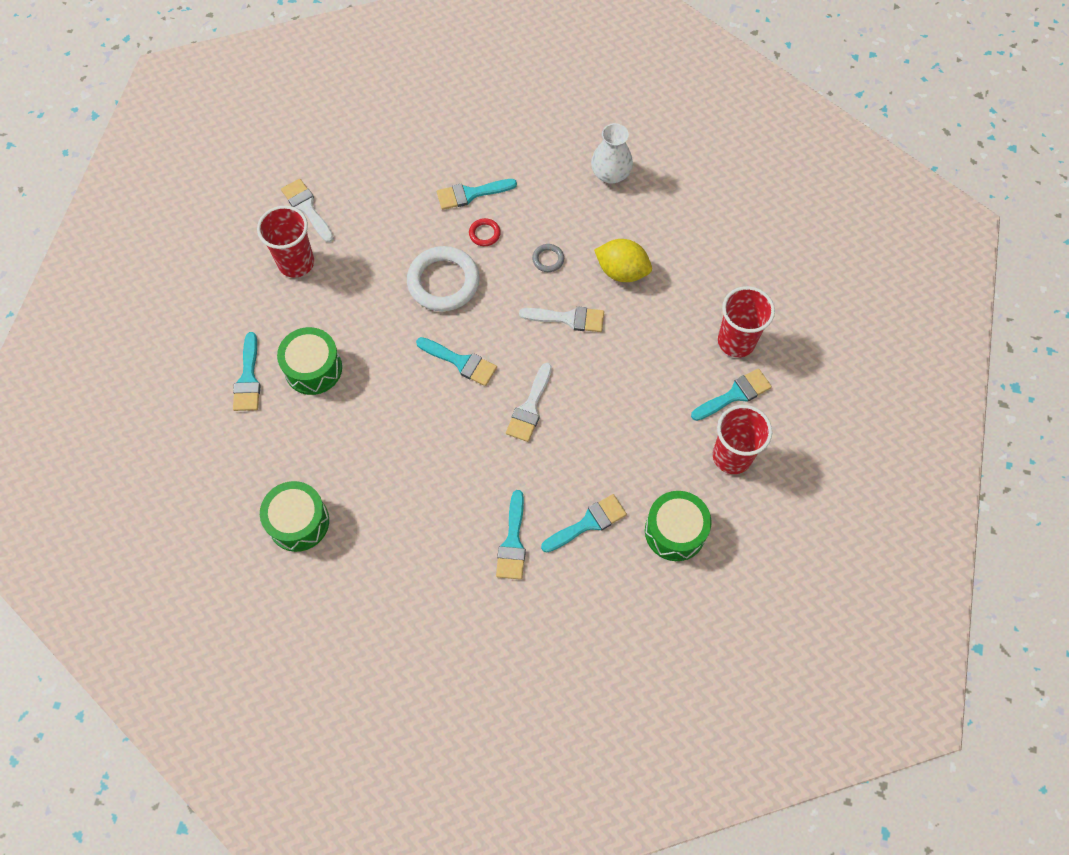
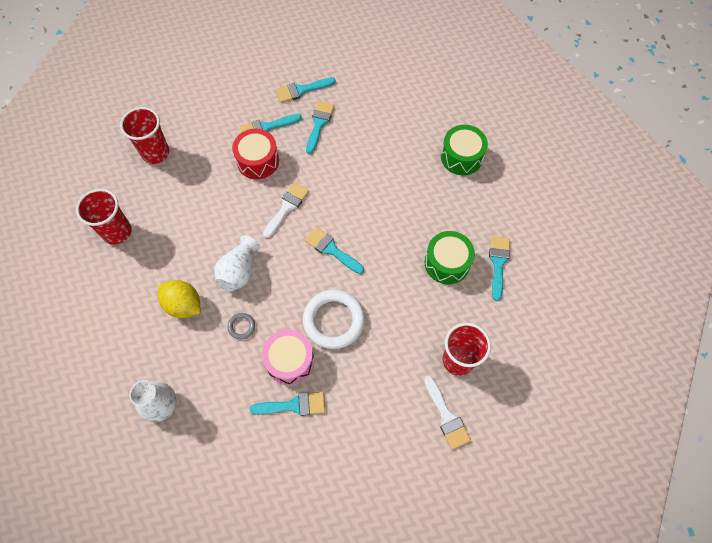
camera: 170 degrees left, 0 degrees up
red ring [469,218,501,246] -> pink drum [262,329,314,385]
white brush [519,306,604,332] -> white vase [214,235,260,291]
green drum [645,491,712,561] -> none
turquoise brush [691,368,772,421] -> turquoise brush moved to [276,77,336,103]
none -> red drum [232,129,279,179]

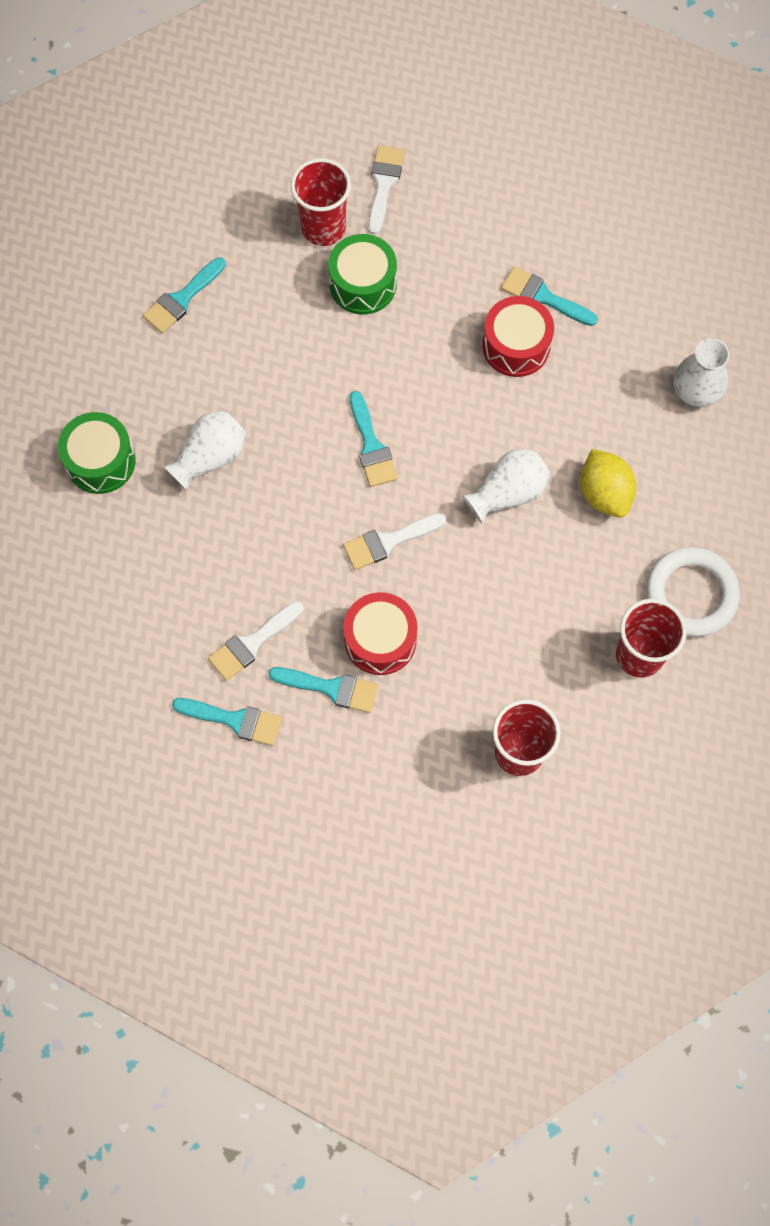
camera: 145 degrees left, 5 degrees up
grey ring [227,313,255,339] -> none
pink drum [262,329,314,385] -> red drum [482,296,554,377]
white ring [303,289,365,349] -> white ring moved to [646,547,740,637]
turquoise brush [306,101,334,154] -> white brush [208,601,303,681]
green drum [425,231,475,284] -> green drum moved to [328,234,397,314]
none -> white vase [163,410,246,491]

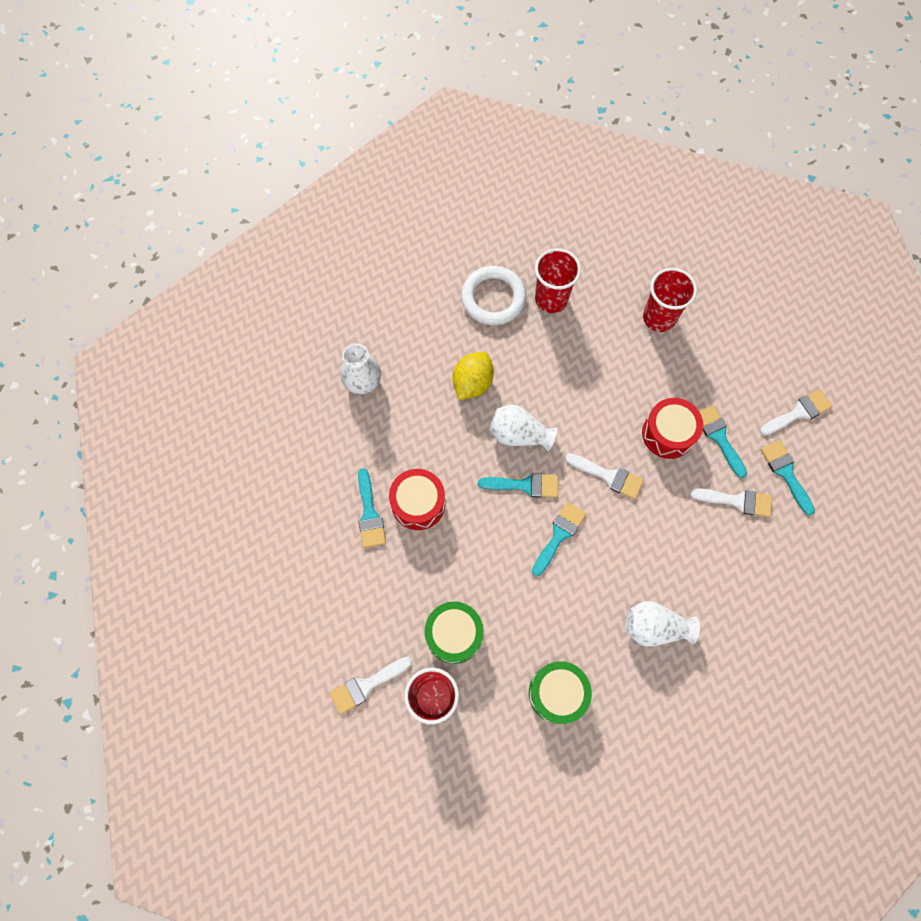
camera: 130 degrees left, 0 degrees up
green drum [58,412,136,494] -> green drum moved to [529,661,592,724]
turquoise brush [143,257,226,334] -> turquoise brush moved to [478,473,558,498]
none -> white brush [760,389,832,436]

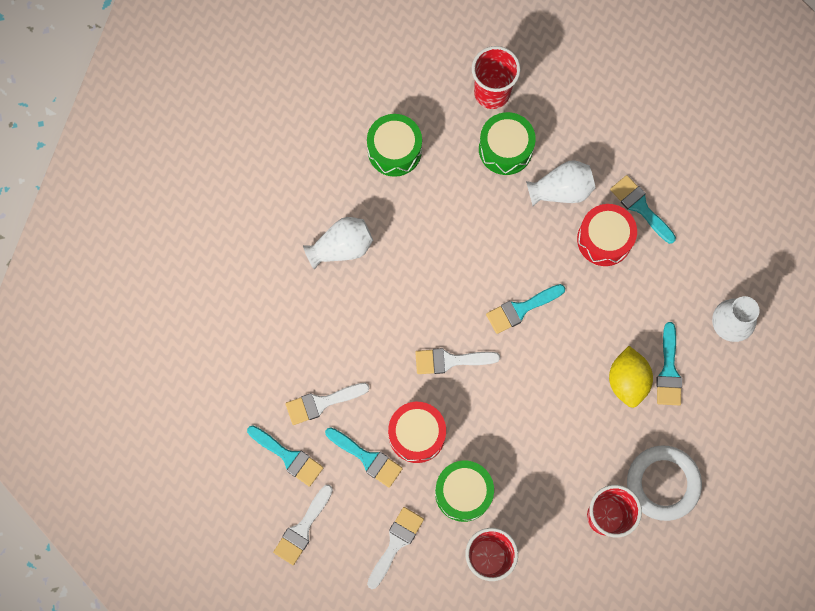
camera: 150 degrees right, 5 degrees up
white brush [329,657,412,714] -> white brush moved to [367,507,424,589]
white vase [489,405,557,452] -> white vase moved to [526,160,596,206]
turquoise brush [532,502,586,576] -> turquoise brush moved to [657,322,682,405]
none -> green drum [435,461,494,522]

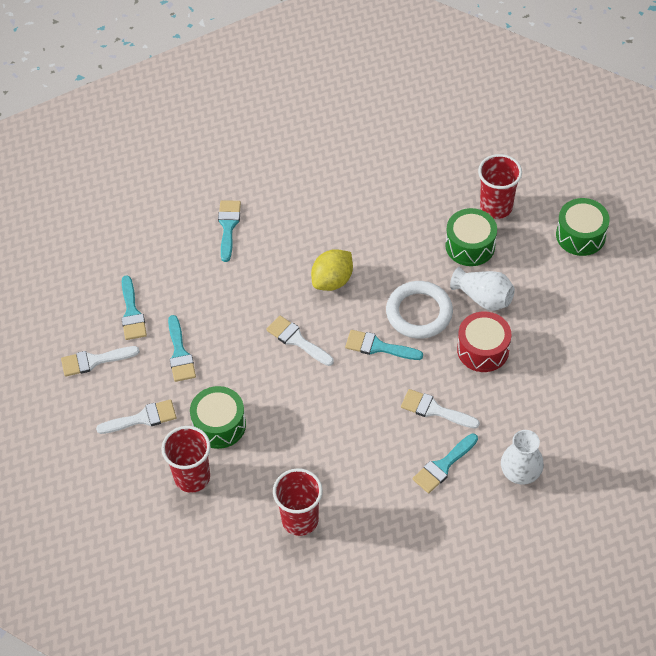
camera: 45 degrees right, 20 degrees down
white brush [285,383,369,425] -> white brush moved to [401,389,480,429]
white vase [303,217,373,270] -> none
green drum [367,114,422,177] -> green drum moved to [556,198,610,256]
red drum [388,402,446,463] -> none
yellow lemon [609,346,653,408] -> yellow lemon moved to [311,249,353,291]
turquoise brush [610,175,676,244] -> turquoise brush moved to [218,200,241,262]
white ring [627,445,702,521] -> white ring moved to [386,281,453,339]

